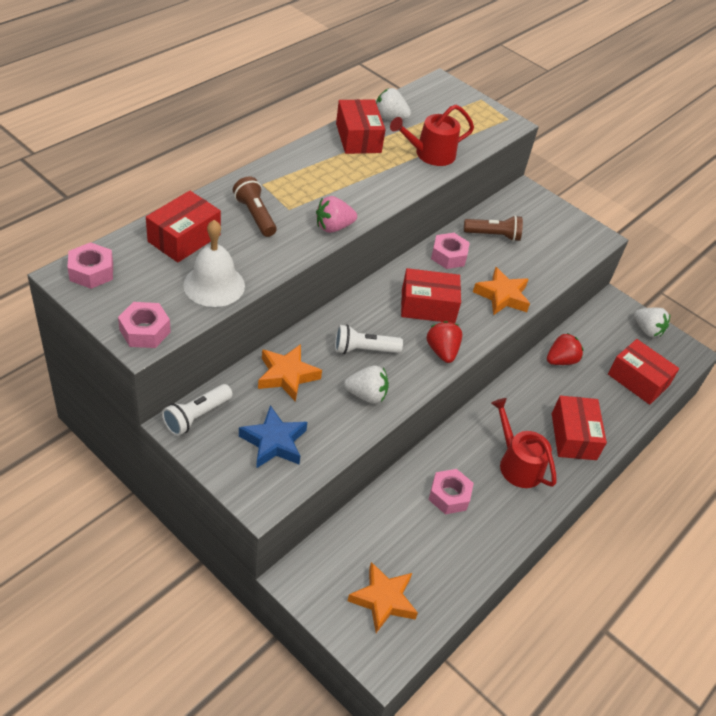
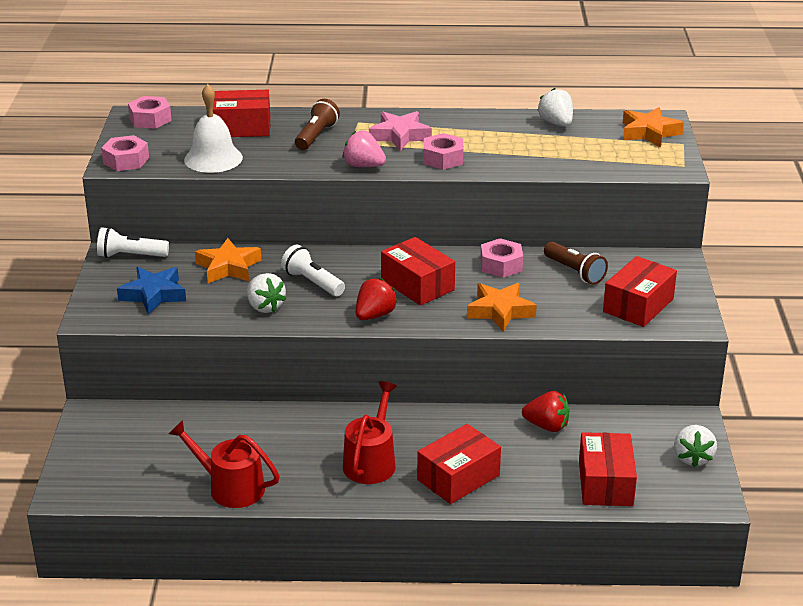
camera: 55 degrees right, 15 degrees down
red box [336,99,386,154] -> red box moved to [603,256,677,327]
orange star [348,562,418,633] -> orange star moved to [623,107,684,148]
red watering can [390,105,474,166] -> red watering can moved to [169,420,280,508]
pink nut [429,469,474,514] -> pink nut moved to [423,133,463,170]
none -> pink star [369,111,432,151]

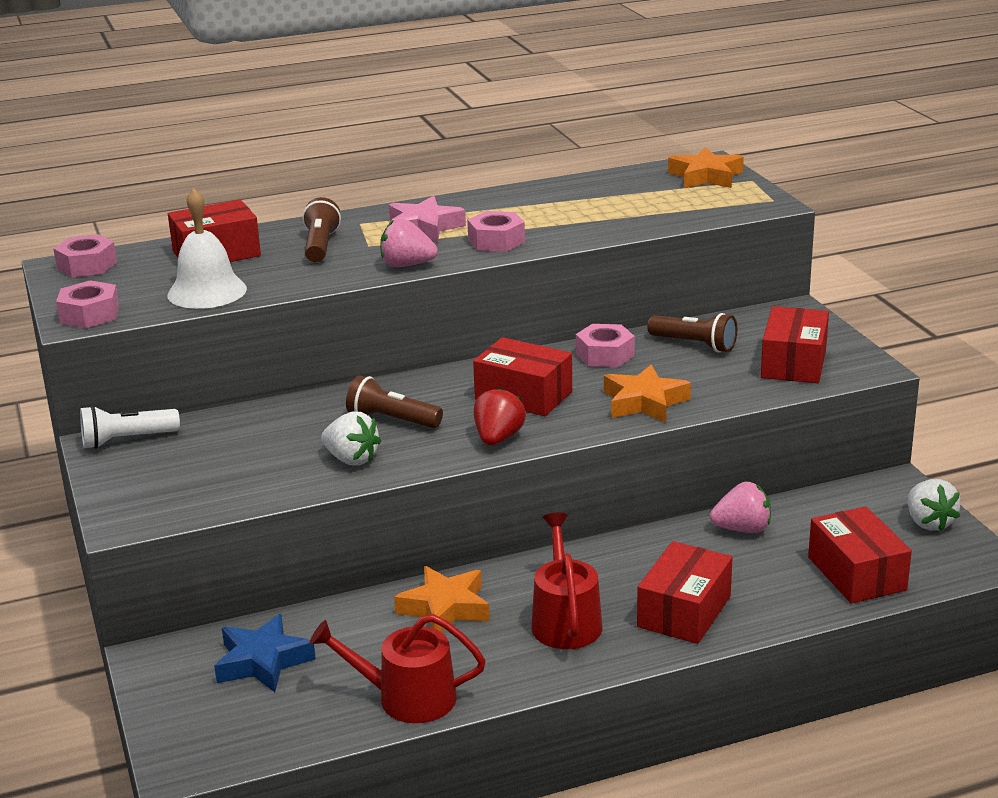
camera: 20 degrees left, 5 degrees down
blue star [117,267,186,315] -> blue star moved to [214,614,316,692]
orange star [195,238,261,283] -> orange star moved to [394,566,490,632]
white flashlight [281,245,345,296] -> brown flashlight [346,375,443,428]
red strawberry [522,391,569,432] -> pink strawberry [710,482,771,533]
white strawberry [538,88,573,126] -> none

